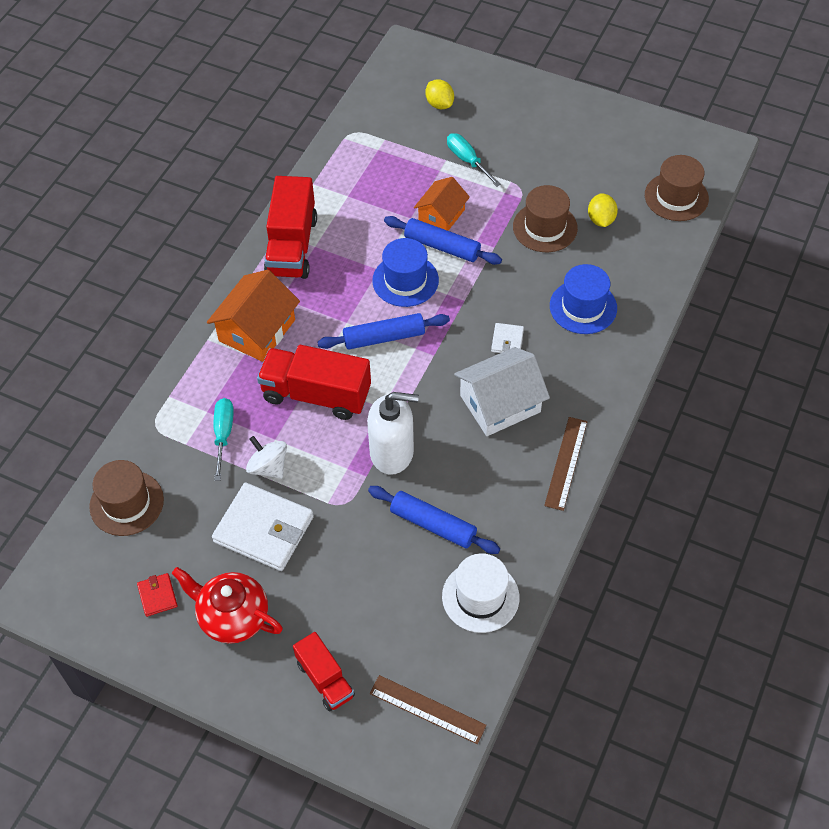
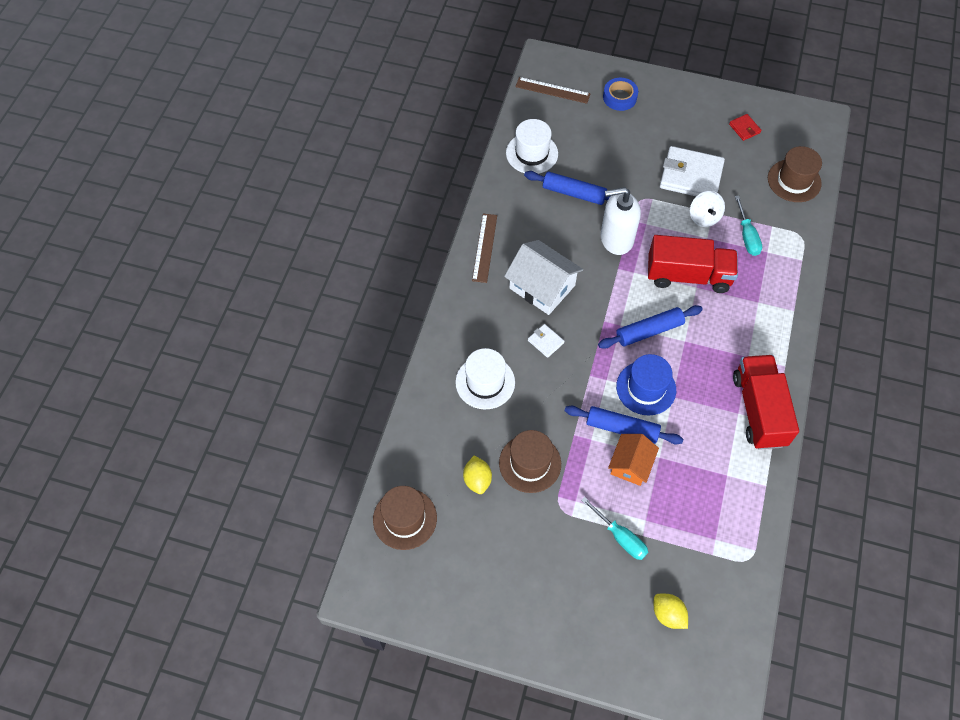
camera: 170 degrees right, 5 degrees up
red teapot [172,567,283,644] -> none
orange house [207,270,300,362] -> none
white spinning top [246,436,287,479] -> white spinning top turned 45 degrees clockwise [690,191,725,227]
red truck [293,632,355,712] -> blue tape [603,78,638,111]
white house [454,347,550,436] -> white house turned 75 degrees clockwise [504,240,583,315]
white wallet [491,323,524,353] -> white wallet turned 45 degrees counterclockwise [528,324,564,358]
blue hat [550,264,617,334] -> white hat [455,348,515,409]

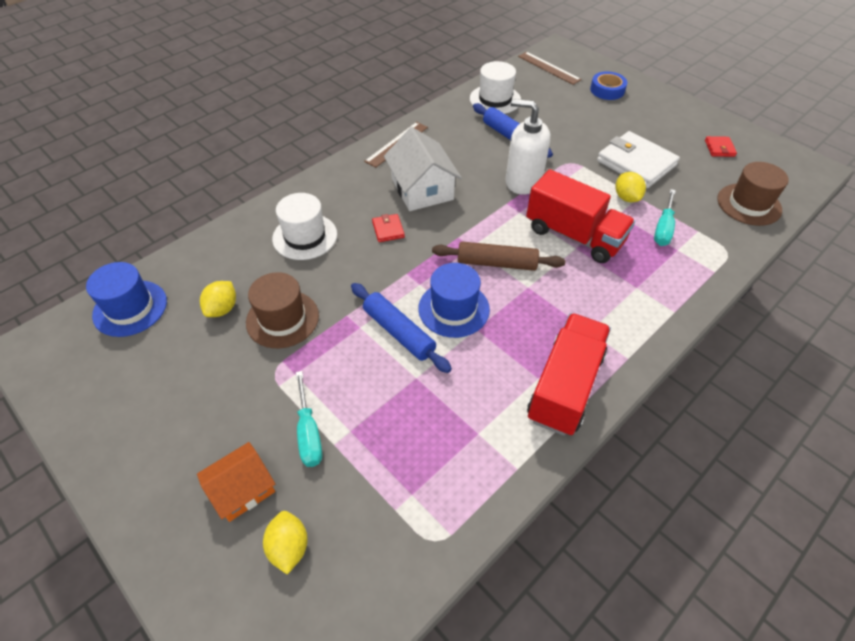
camera: 30 degrees right, 10 degrees down
brown hat [373,486,437,550] -> blue hat [86,262,167,337]
white wallet [528,324,564,358] -> red wallet [372,214,405,242]
blue rolling pin [598,305,703,349] -> brown rolling pin [432,241,566,271]
orange house [608,434,659,486] -> orange house moved to [197,442,275,522]
white spinning top [690,191,725,227] -> yellow lemon [616,172,646,202]

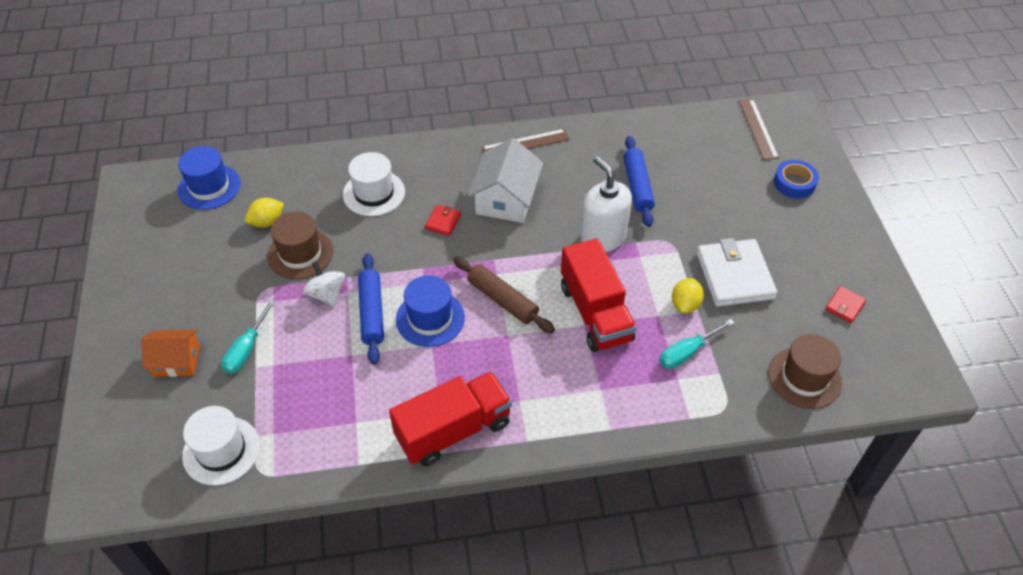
camera: 35 degrees right, 0 degrees up
yellow lemon [263,511,308,574] -> none
white hat [470,61,521,114] -> white hat moved to [182,406,260,485]
none -> white spinning top [303,261,345,306]

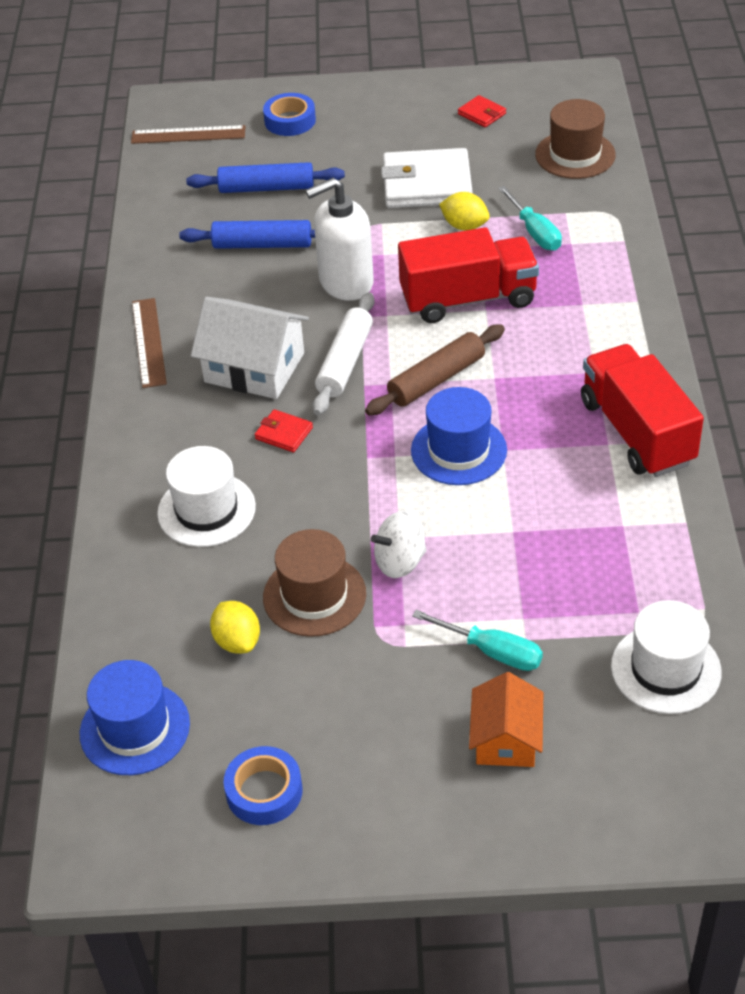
camera: 80 degrees left, 5 degrees down
blue rolling pin [358,253,384,365] -> blue rolling pin moved to [186,162,345,193]
none -> blue tape [224,746,303,825]
none -> white rolling pin [313,292,374,415]

